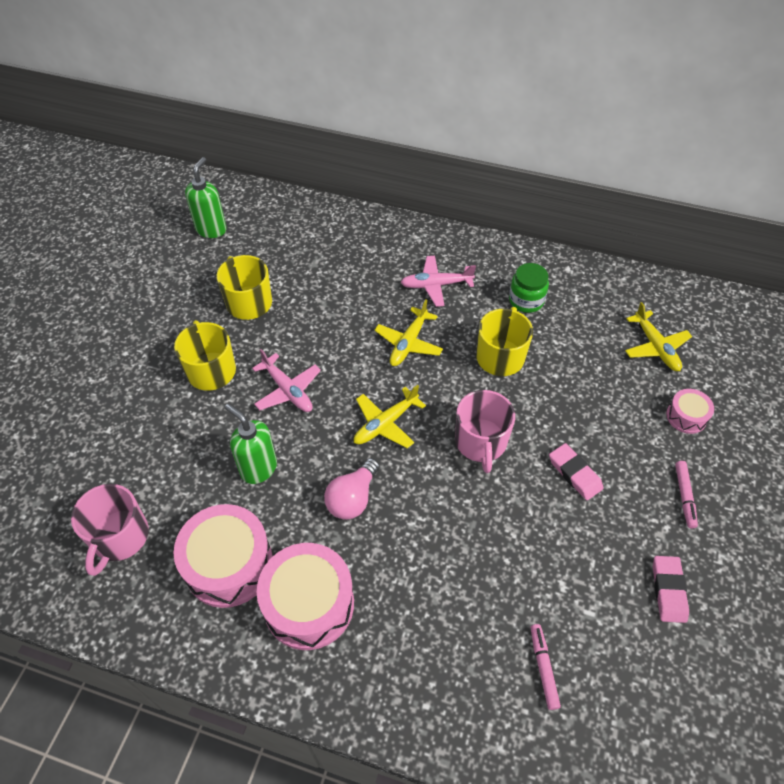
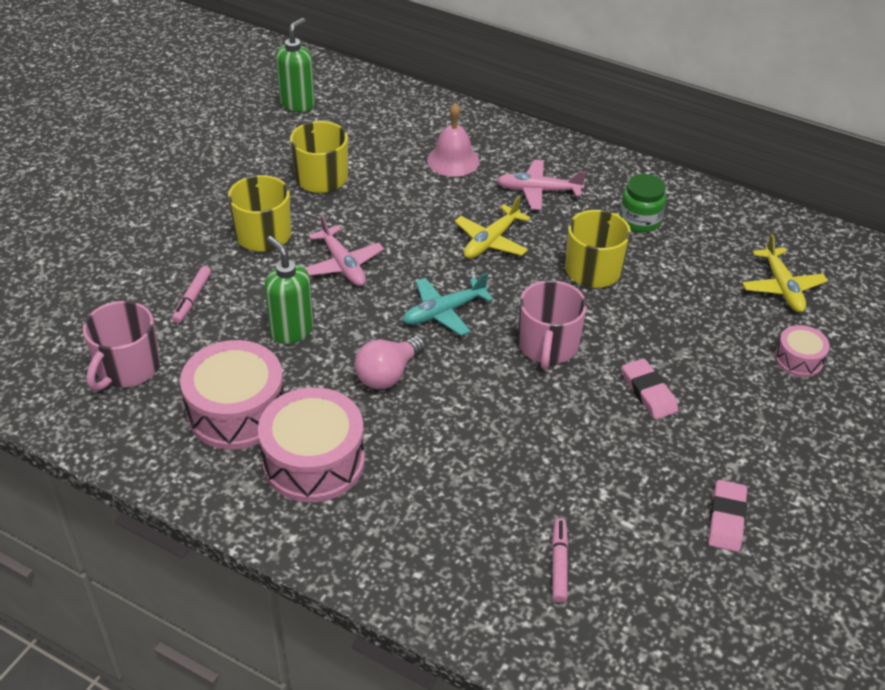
camera: 10 degrees right, 10 degrees down
yellow plane [354,385,426,448] -> turquoise plane [402,273,493,336]
pink marker [675,461,698,529] -> pink marker moved to [172,266,211,324]
none -> pink bell [427,103,479,177]

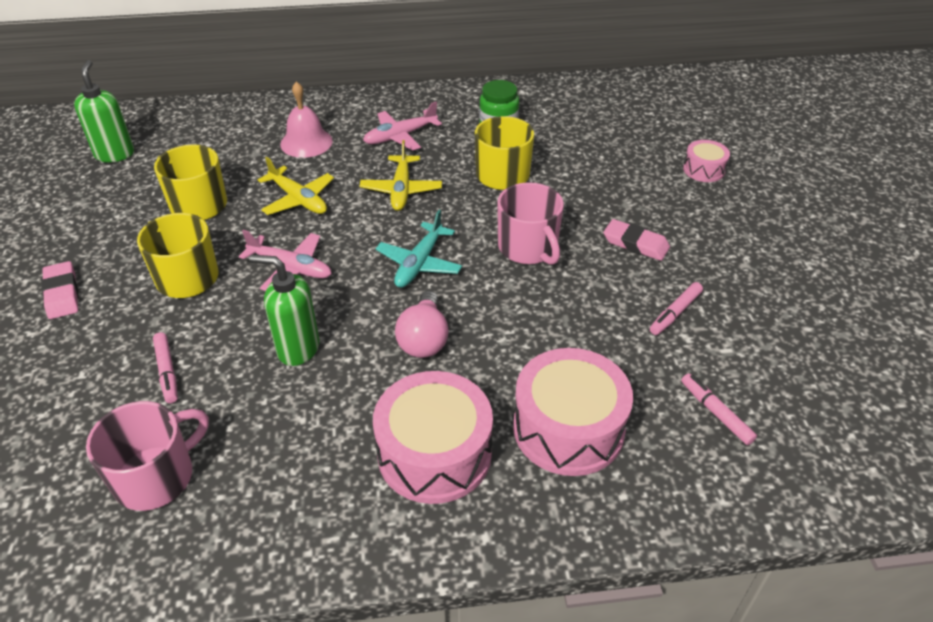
camera: 35 degrees left, 0 degrees up
pink mug [83,301,160,391] -> pink mug turned 120 degrees counterclockwise [86,401,209,511]
pink drum [180,340,284,450] -> pink drum moved to [513,348,633,476]
pink eraser [708,480,747,552] -> pink eraser moved to [42,261,78,319]
yellow plane [742,234,828,312] -> yellow plane moved to [258,157,334,215]
none -> pink marker [650,282,703,335]

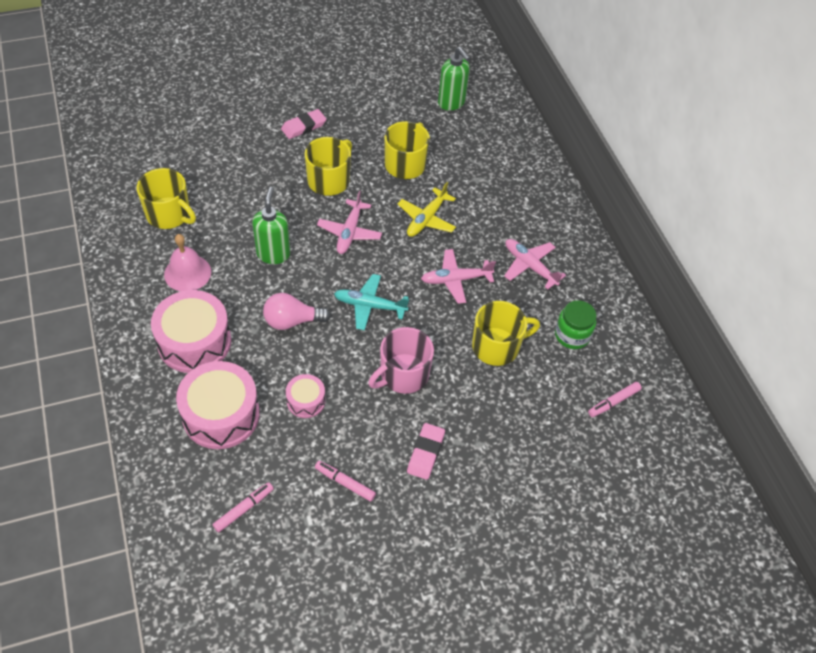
camera: 75 degrees right, 10 degrees up
green soap dispenser [74,60,134,163] -> green soap dispenser turned 75 degrees clockwise [438,47,470,111]
pink mug [86,401,209,511] -> yellow mug [137,168,196,229]
pink marker [153,332,178,403] -> pink marker moved to [588,382,642,417]
pink bell [280,82,333,158] -> pink bell moved to [164,234,211,291]
yellow plane [359,140,442,211] -> pink plane [421,249,496,304]
pink drum [683,140,730,182] -> pink drum moved to [286,374,325,418]

